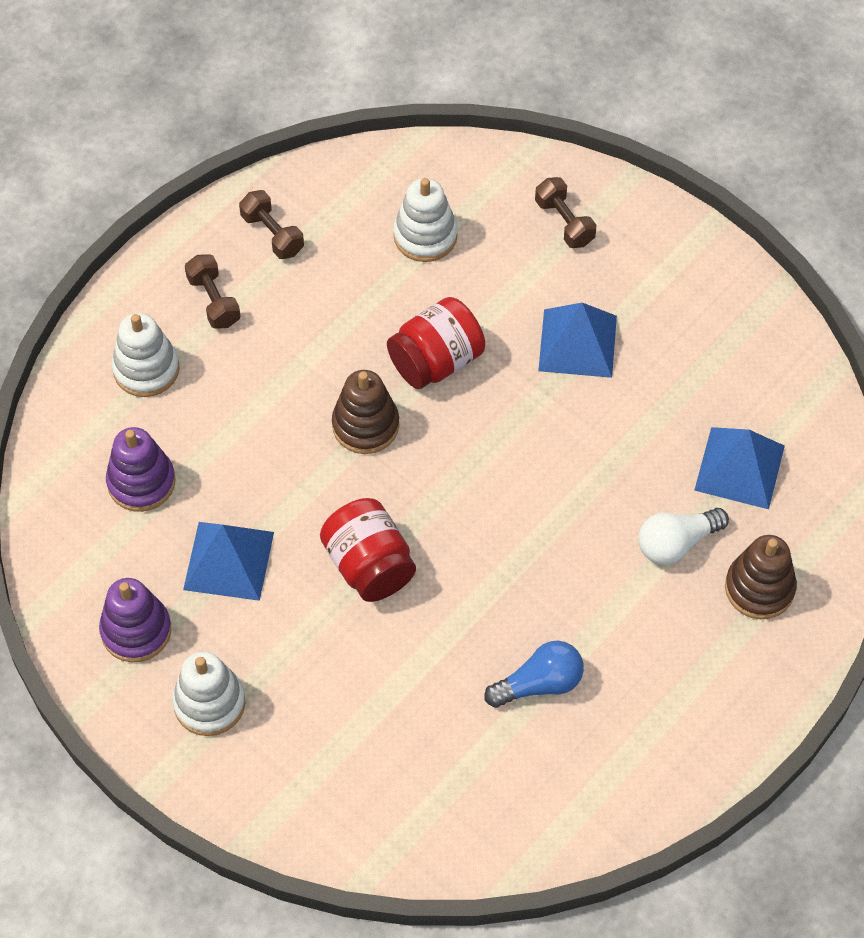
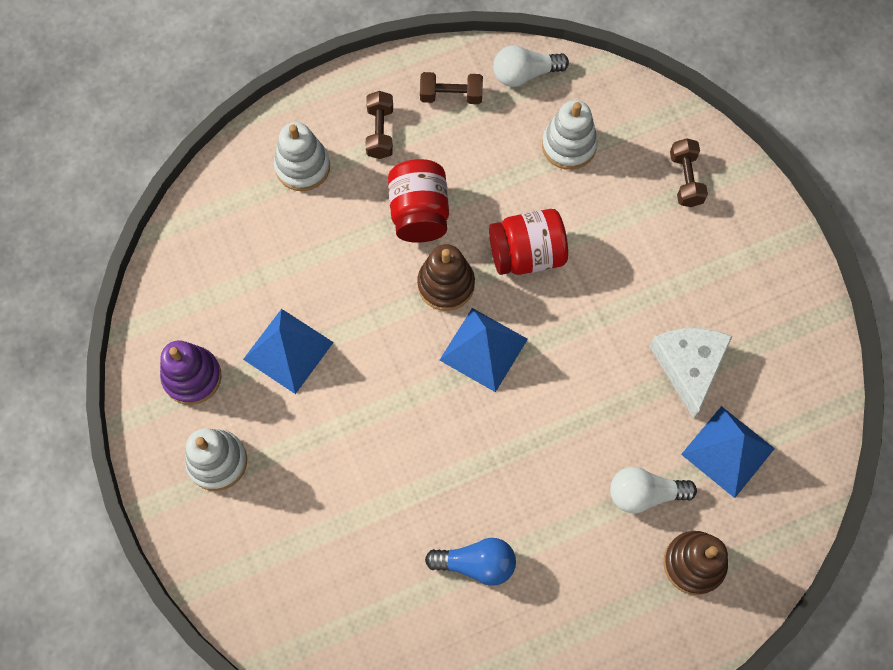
camera: 25 degrees right, 10 degrees up
purple stacking toy [106,427,176,512] -> none
brown dumbbell [239,190,304,259] -> brown dumbbell turned 75 degrees counterclockwise [420,72,483,104]
red jar [320,498,416,602] -> red jar moved to [388,159,449,243]
blue pyramid [538,303,617,378] -> blue pyramid moved to [440,308,528,392]
none -> white light bulb [493,45,569,87]
none -> white cheese [649,328,733,418]

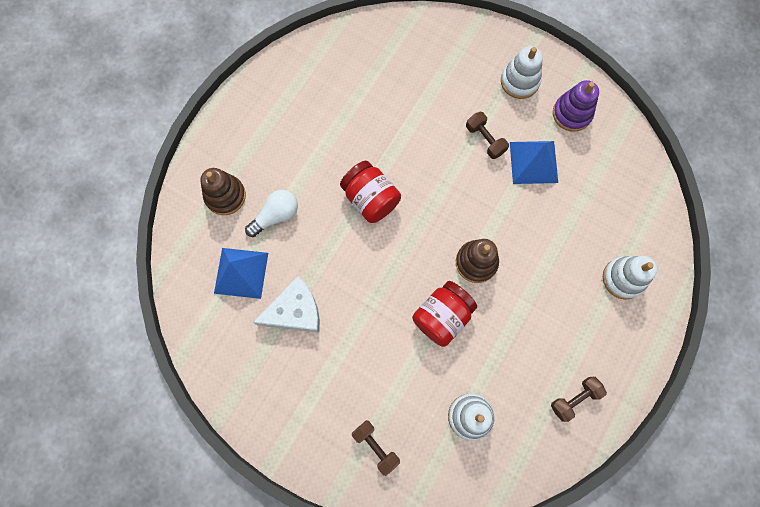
camera: 145 degrees right, 5 degrees up
brown dumbbell [366,91,393,159] -> brown dumbbell moved to [466,112,509,159]
red jar [388,159,449,243] -> red jar moved to [340,161,401,223]
blue light bulb [425,538,516,586] -> none
blue pyramid [440,308,528,392] -> none
white light bulb [493,45,569,87] -> none
white cheese [649,328,733,418] -> white cheese turned 75 degrees counterclockwise [253,276,320,333]

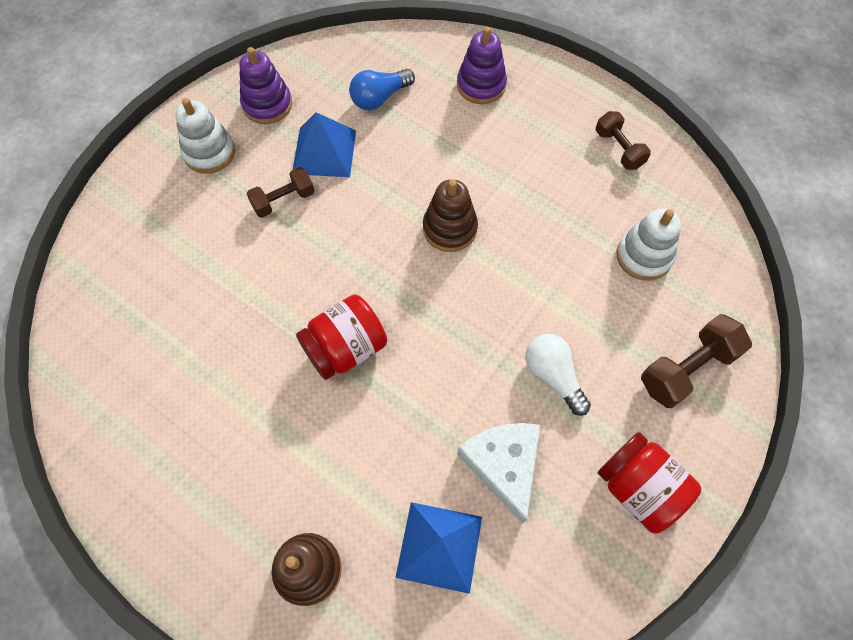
camera: 85 degrees left, 10 degrees down
white light bulb [245,190,298,237] -> white light bulb moved to [525,334,591,416]
brown dumbbell [352,420,400,476] -> brown dumbbell [641,314,752,408], size x1.51
red jar [412,281,477,347] -> red jar moved to [597,432,701,534]
white stacking toy [603,256,657,300] -> purple stacking toy [457,27,507,104]
none -> blue light bulb [349,69,415,110]

